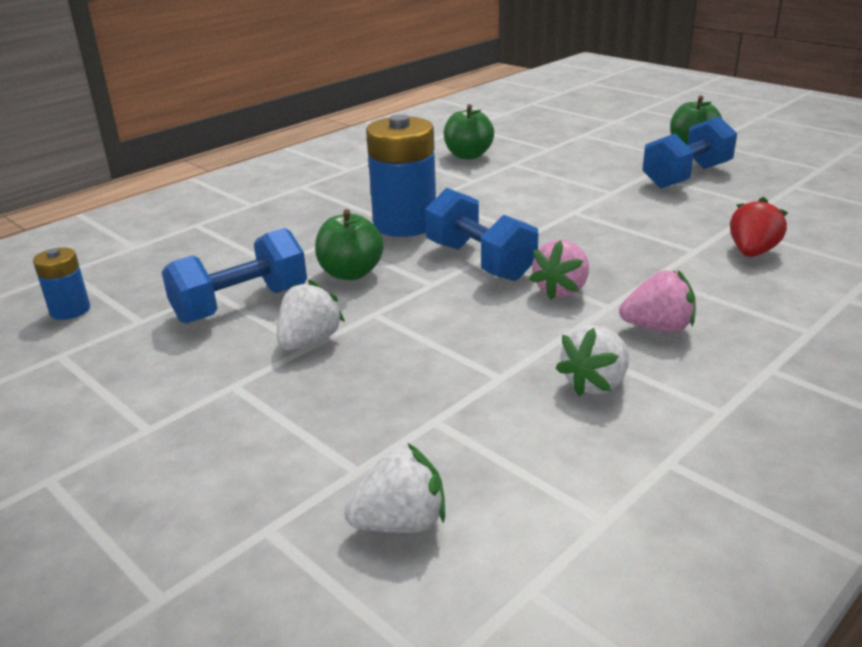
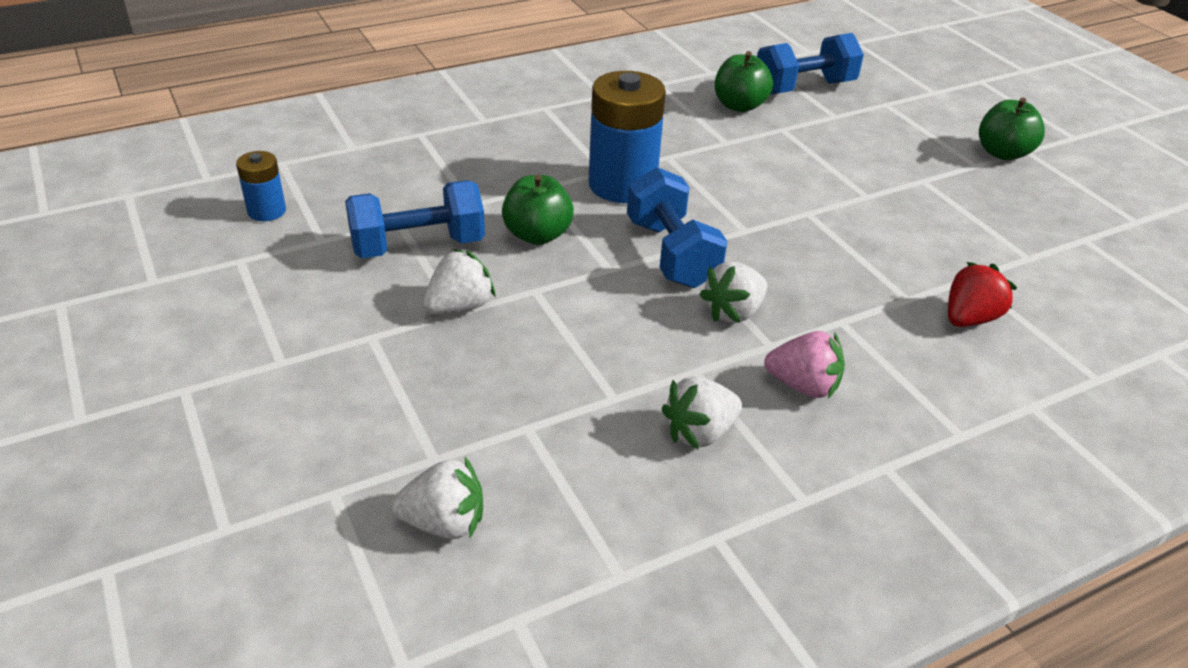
camera: 15 degrees right, 10 degrees up
pink strawberry [529,240,589,300] -> white strawberry [699,262,767,323]
blue dumbbell [643,116,737,188] -> blue dumbbell moved to [757,33,864,94]

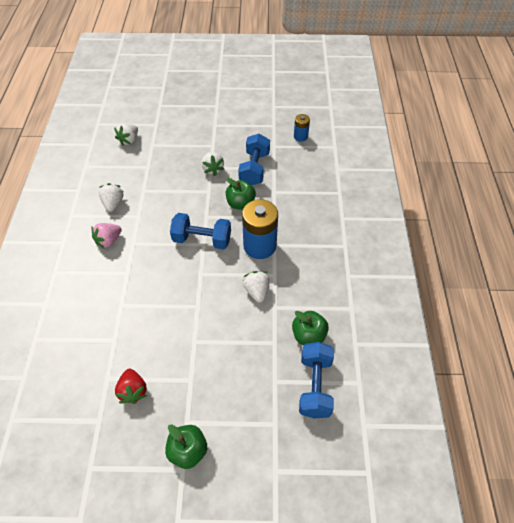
camera: 120 degrees right, 15 degrees up
white strawberry [699,262,767,323] -> white strawberry moved to [243,271,270,303]
red strawberry [948,262,1017,327] -> red strawberry moved to [115,369,147,404]

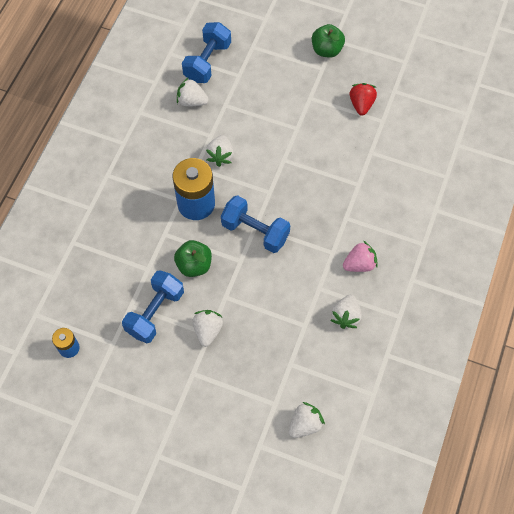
camera: 160 degrees left, 10 degrees up
green apple [292,311,329,345] -> white strawberry [177,78,209,106]

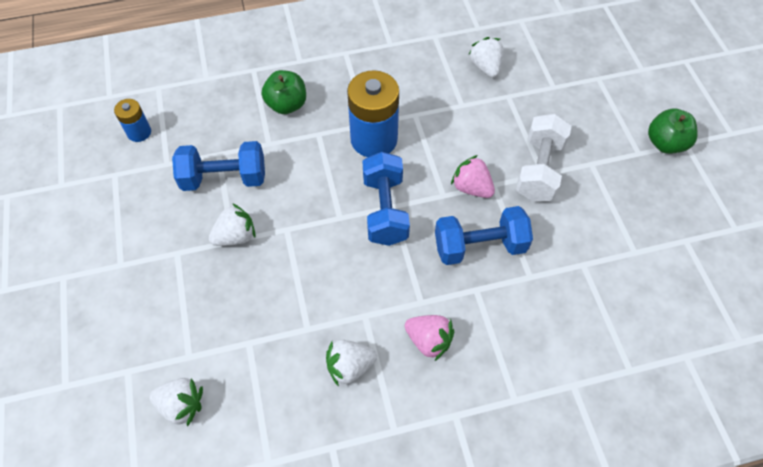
camera: 55 degrees right, 5 degrees down
green apple [174,240,212,277] -> green apple moved to [262,70,306,114]
blue dumbbell [182,22,231,83] -> blue dumbbell moved to [435,206,533,265]
white strawberry [206,135,234,167] -> none
red strawberry [350,83,377,116] -> none
none -> pink strawberry [451,155,495,198]
none -> white dumbbell [516,114,572,202]

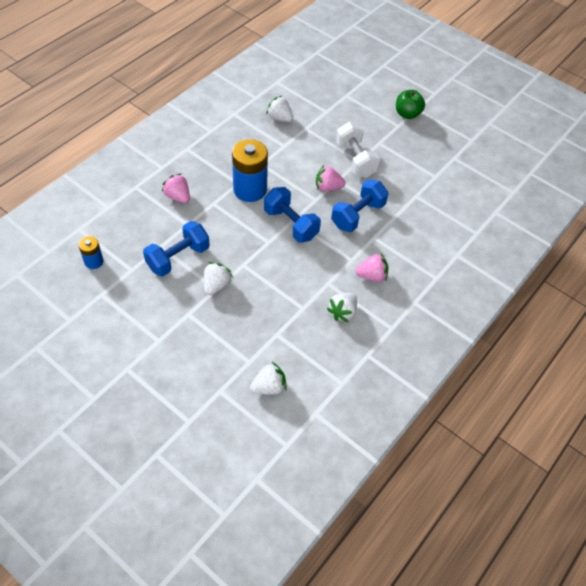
camera: 40 degrees left, 5 degrees down
green apple [262,70,306,114] -> pink strawberry [162,173,190,203]

